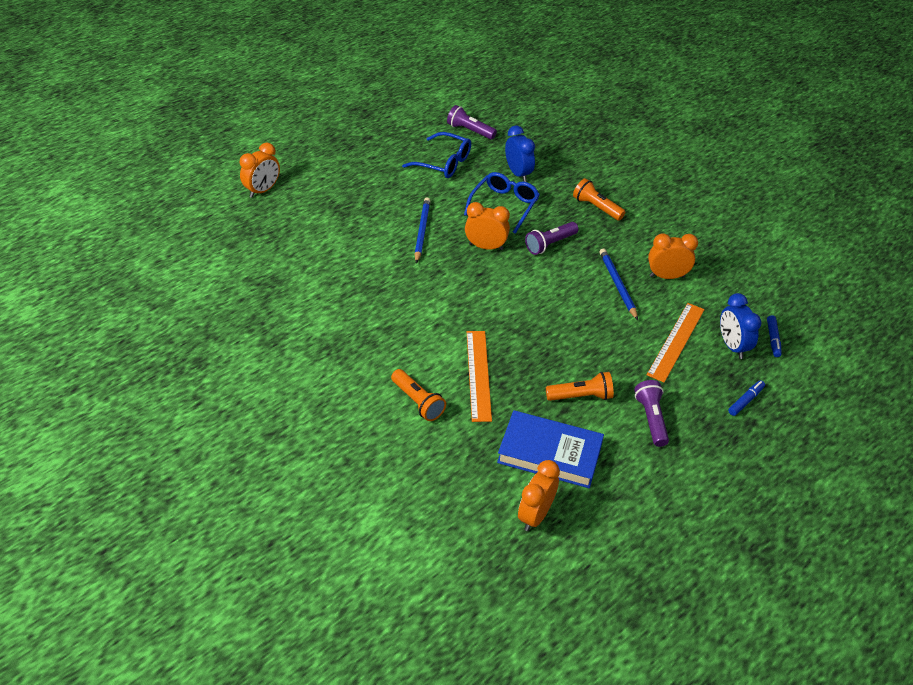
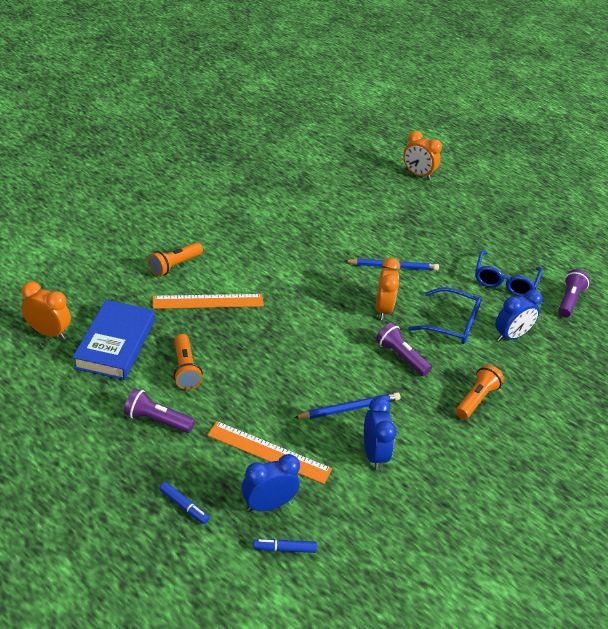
camera: 80 degrees right, 5 degrees down
purple flashlight [634,380,669,447] -> purple flashlight turned 150 degrees counterclockwise [124,388,195,433]
orange clock [648,233,698,279] -> blue clock [364,397,397,470]

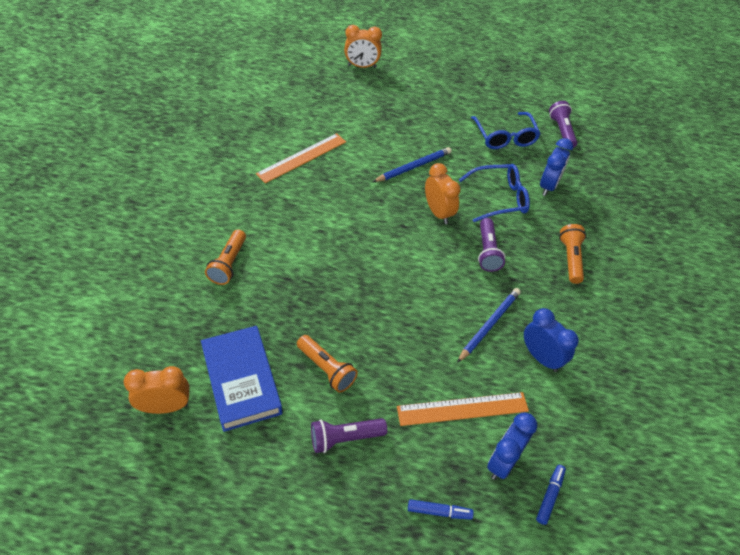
camera: 30 degrees left, 10 degrees up
orange ruler [153,294,264,309] -> orange ruler moved to [256,133,346,183]
blue marker [253,539,317,553] -> blue marker turned 150 degrees clockwise [536,465,566,525]
purple flashlight [376,323,432,376] -> purple flashlight turned 105 degrees counterclockwise [478,218,505,272]

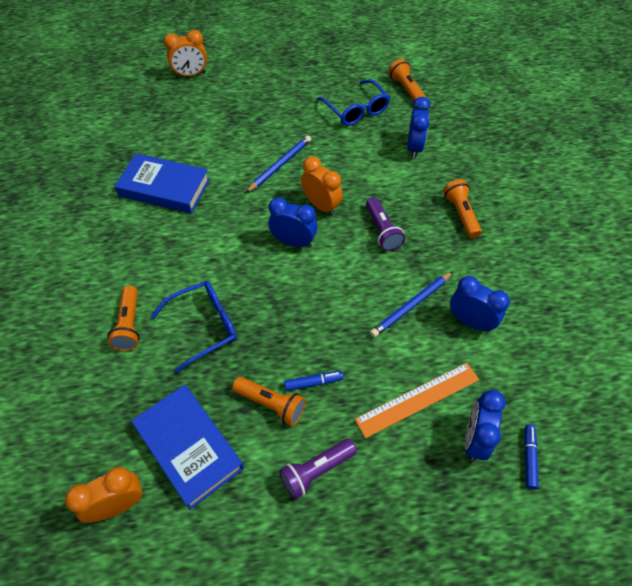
camera: 15 degrees left, 5 degrees up
orange ruler [256,133,346,183] -> blue book [114,153,210,213]
blue marker [408,499,474,520] -> blue marker moved to [284,371,343,391]
blue pencil [457,288,521,363] -> blue pencil turned 150 degrees counterclockwise [370,271,453,337]
blue glasses [459,164,530,222] -> blue glasses moved to [151,281,237,372]
purple flashlight [549,101,577,148] -> orange flashlight [388,59,426,101]
none -> blue clock [268,197,318,248]

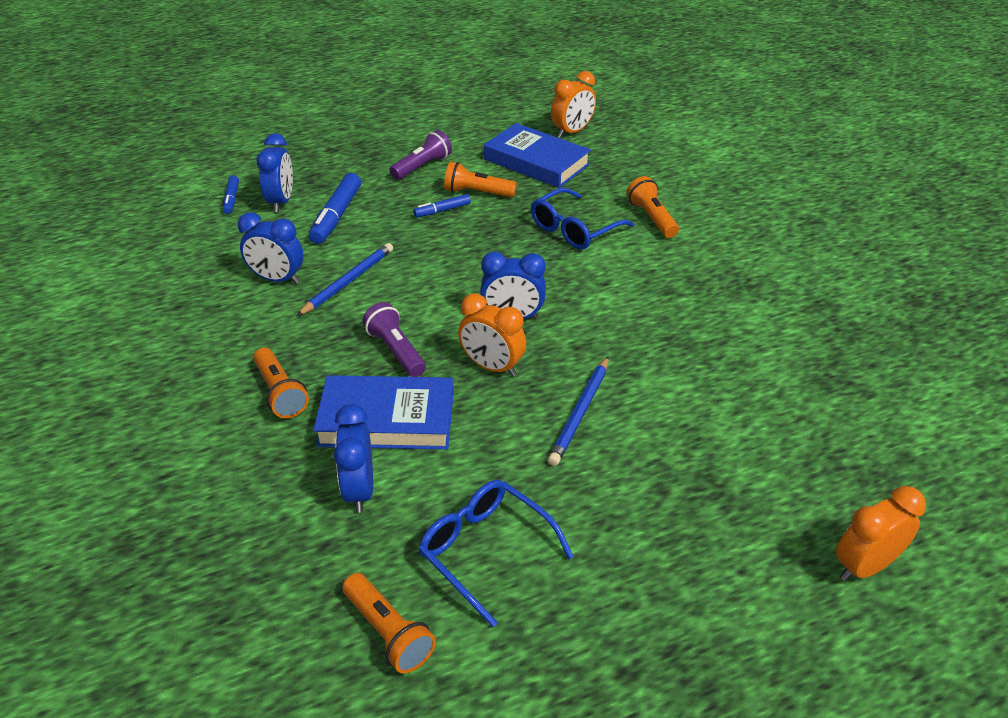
camera: 165 degrees right, 15 degrees down
blue book [114,153,210,213] -> blue book moved to [313,375,454,450]
orange ruler [355,363,479,438] -> blue marker [309,173,361,244]

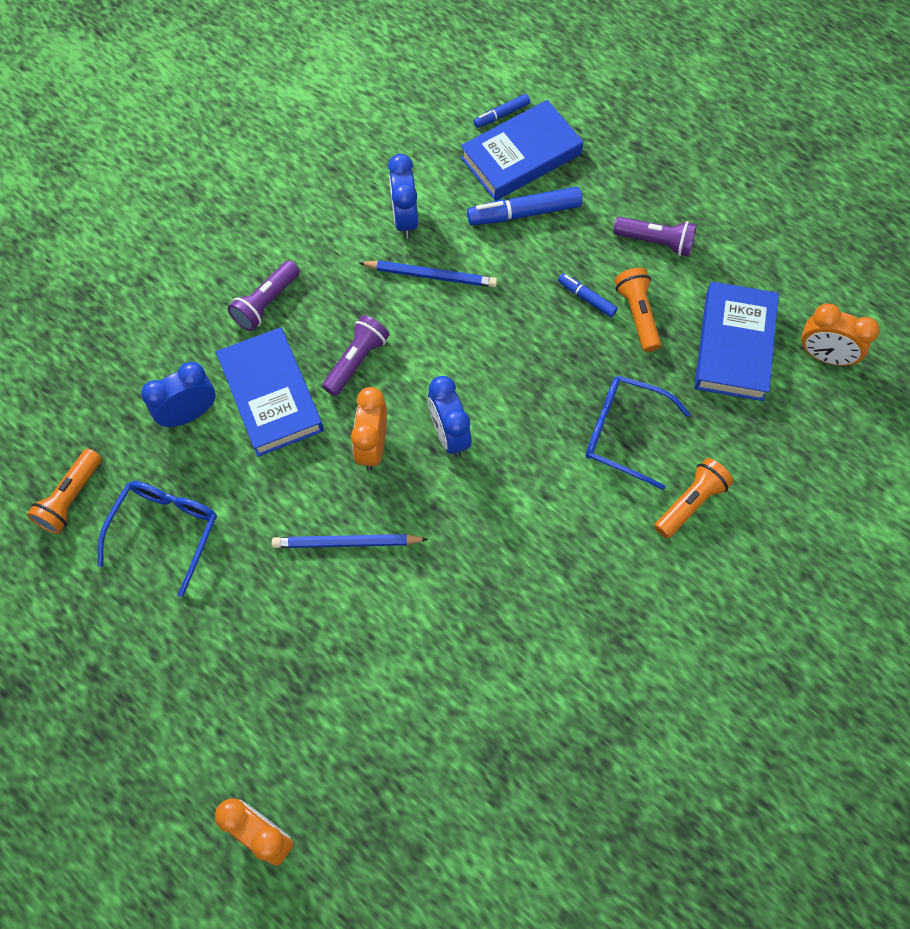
camera: 65 degrees right, 25 degrees up
orange flashlight [253,348,309,418] -> purple flashlight [228,260,300,331]
blue clock [256,133,293,212] -> blue book [461,100,583,201]

